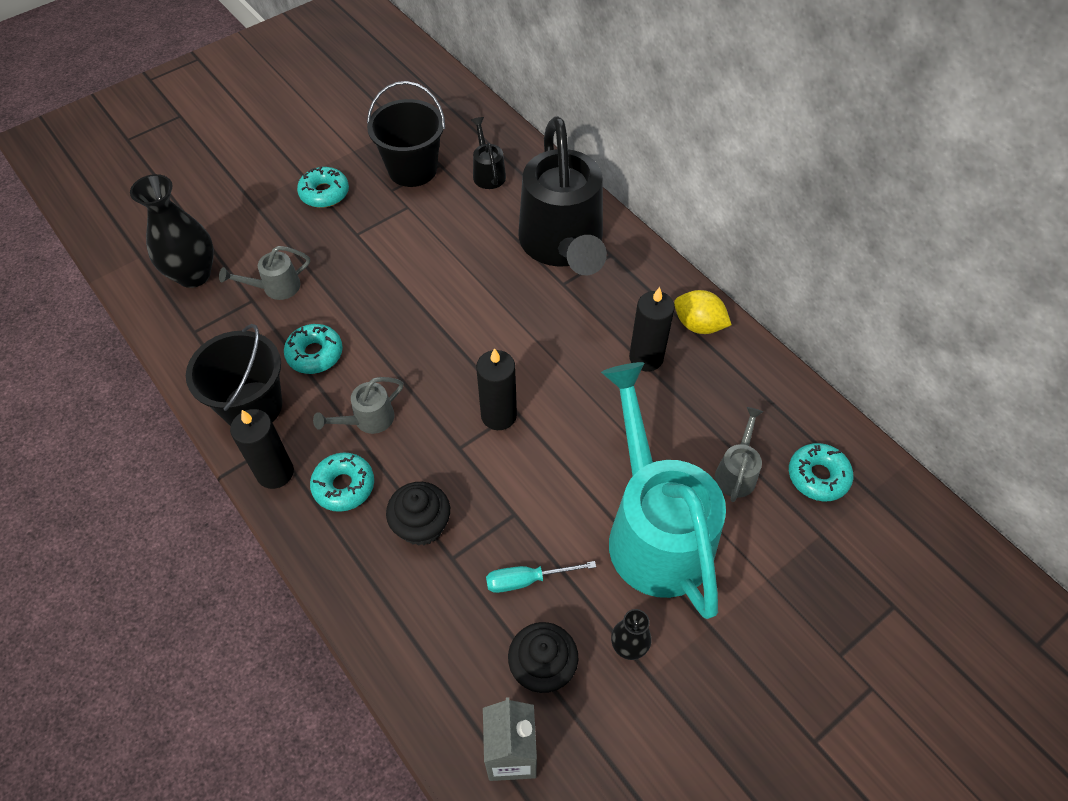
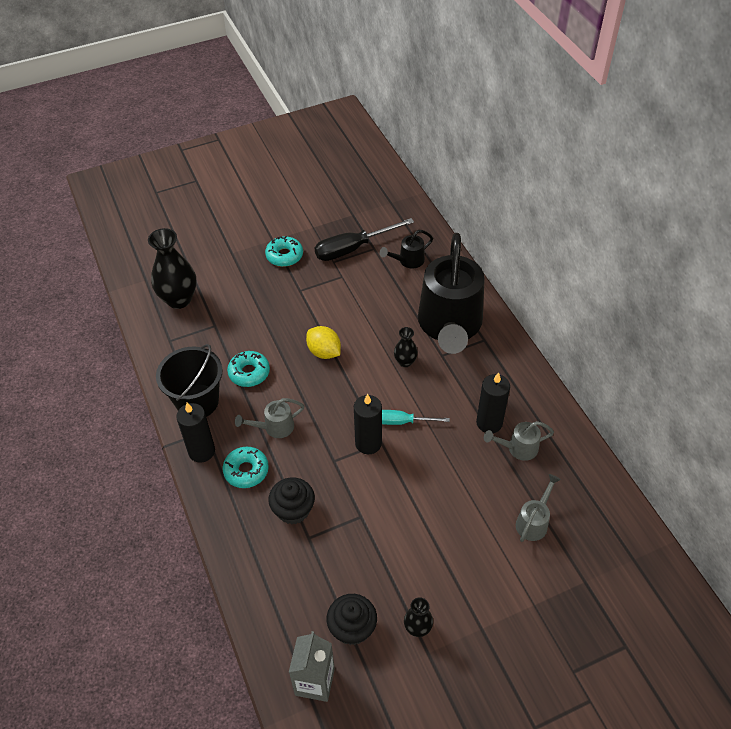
camera: 15 degrees right, 5 degrees down
grey watering can [219,246,310,300] -> grey watering can moved to [484,421,554,461]
black bucket [367,81,445,187] -> black screwdriver [315,218,414,261]
black watering can [471,117,506,189] -> black watering can turned 120 degrees counterclockwise [380,230,433,269]
turquoise screwdriver [486,561,596,593] -> turquoise screwdriver moved to [382,410,450,425]
turquoise watering can [601,362,726,619] -> none
yellow lemon [674,290,732,334] -> yellow lemon moved to [306,326,341,359]
turquoise donut [789,443,853,501] -> none
none -> black vase [394,327,418,367]

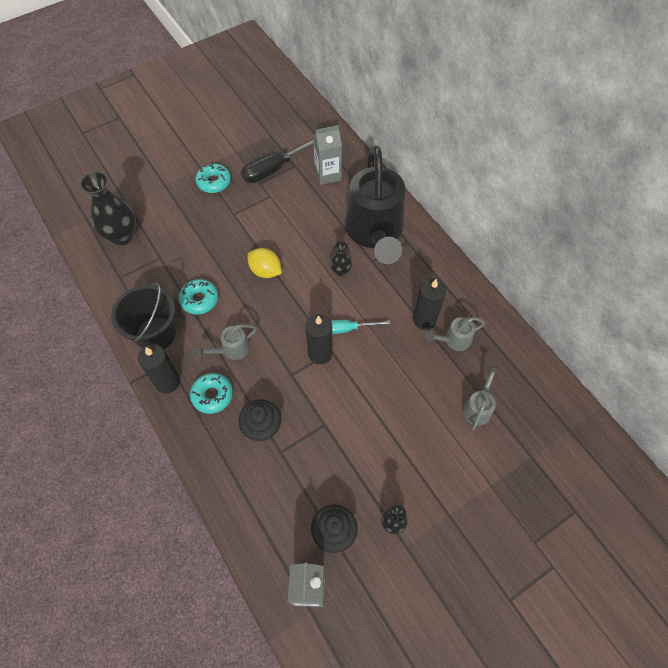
camera: 10 degrees left, 10 degrees up
black watering can [380,230,433,269] -> grey carton [313,125,342,185]

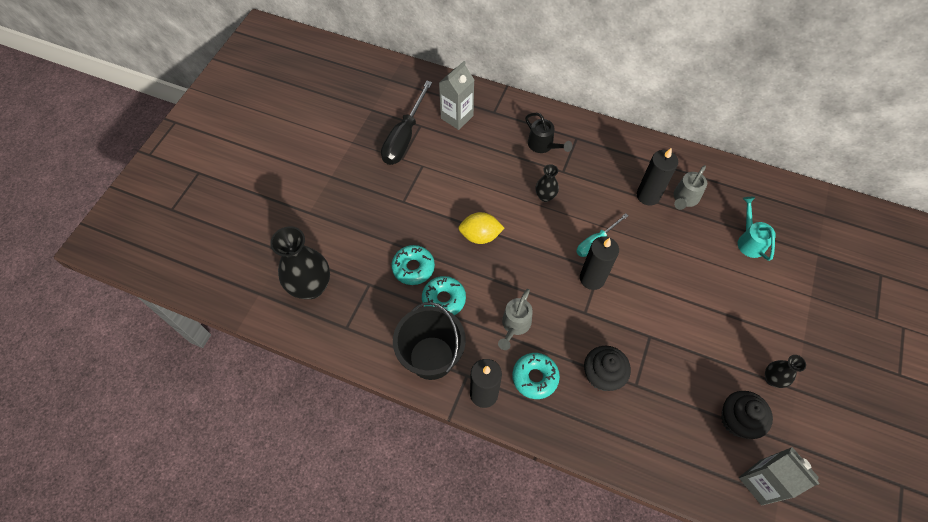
camera: 35 degrees left, 0 degrees up
turquoise donut [195,163,231,193] -> turquoise donut moved to [391,245,435,285]
black watering can [345,146,405,264] -> black watering can [525,113,572,153], size x0.41
grey watering can [463,365,500,430] -> turquoise watering can [738,197,776,261]

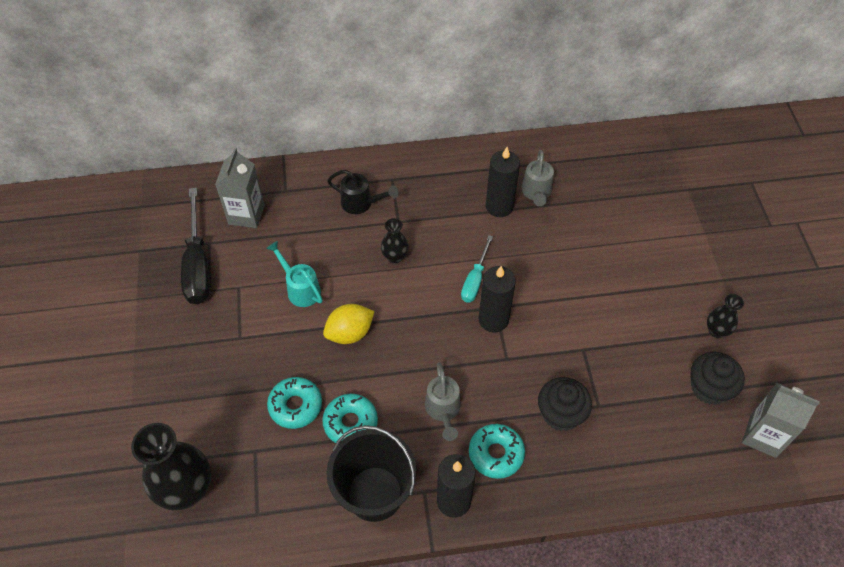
camera: 30 degrees left, 5 degrees down
turquoise watering can [738,197,776,261] -> turquoise watering can moved to [266,241,323,307]

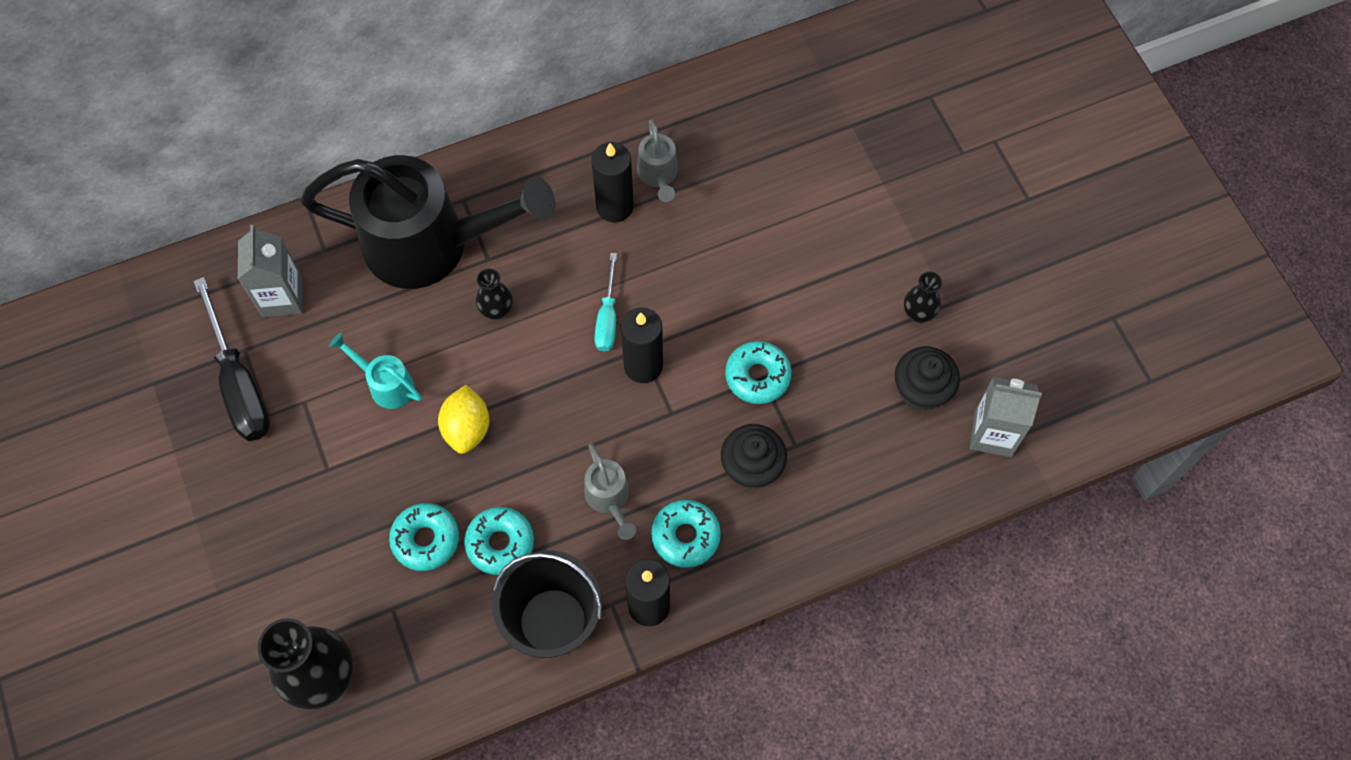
camera: 15 degrees left, 10 degrees up
yellow lemon [323,304,375,344] -> yellow lemon turned 45 degrees counterclockwise [438,385,489,454]
black watering can [327,170,398,214] -> black watering can [300,155,556,289], size x2.44
none -> turquoise donut [725,341,792,404]

